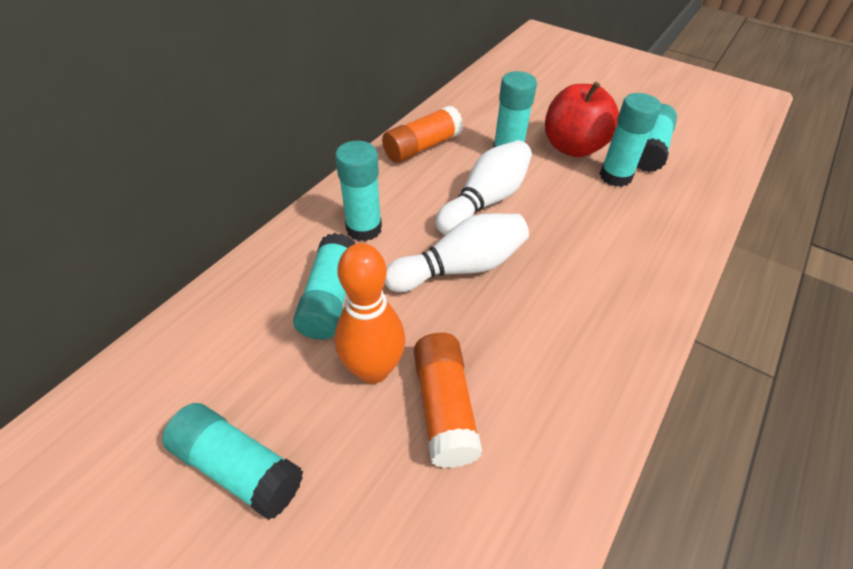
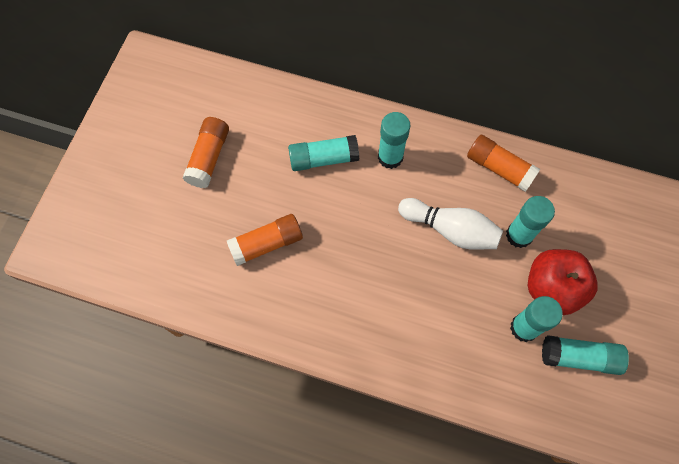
camera: 75 degrees right, 20 degrees up
turquoise glue stick [162,403,303,520] -> orange glue stick [183,117,229,188]
orange bowling pin [335,243,405,384] -> none
white bowling pin [385,213,529,292] -> none

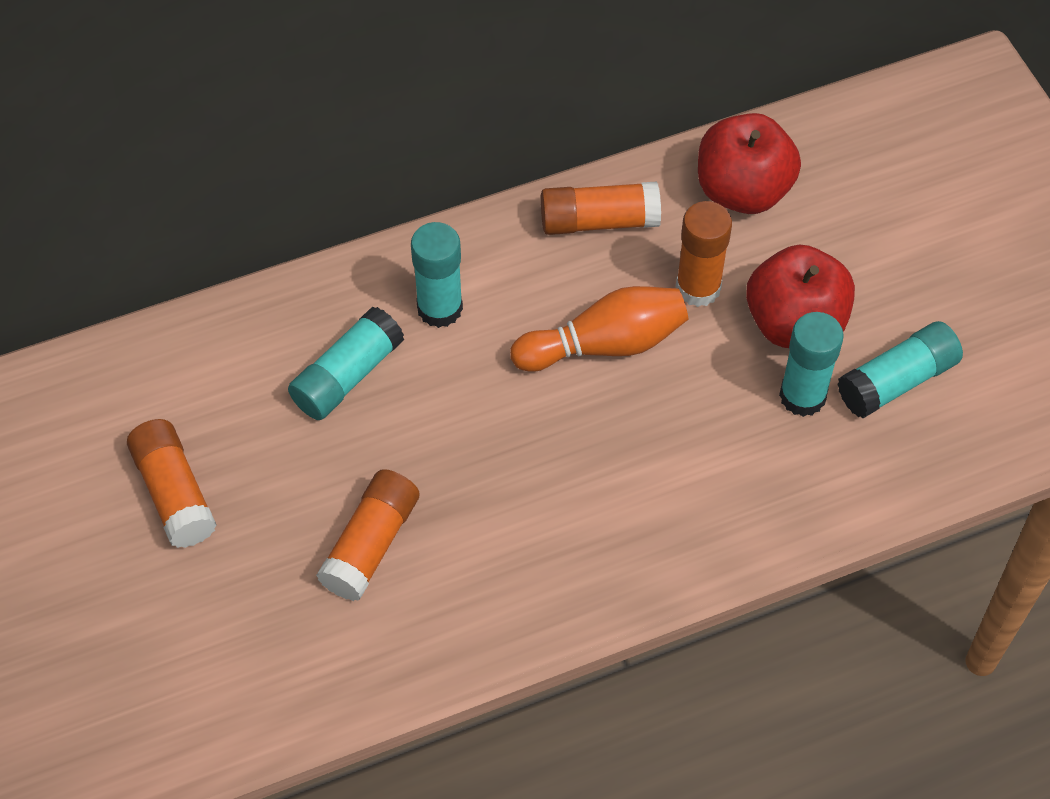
camera: 40 degrees left, 10 degrees down
white bowling pin [398,198,503,250] -> orange bowling pin [510,286,688,372]
turquoise glue stick [506,196,555,248] -> orange glue stick [676,201,732,307]
none -> red apple [698,113,801,214]

